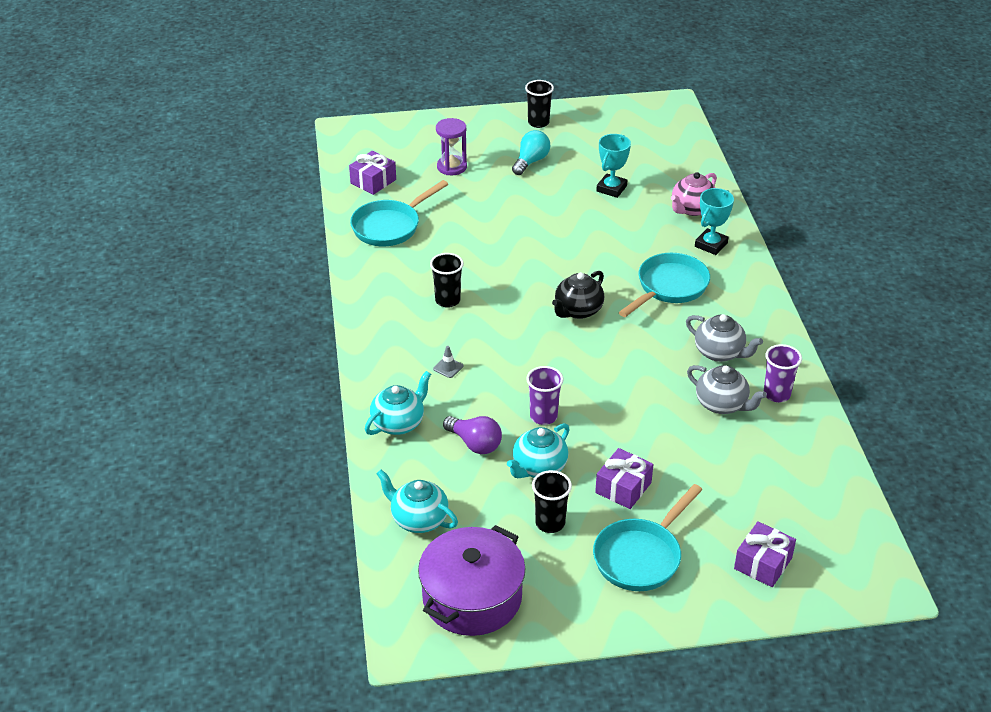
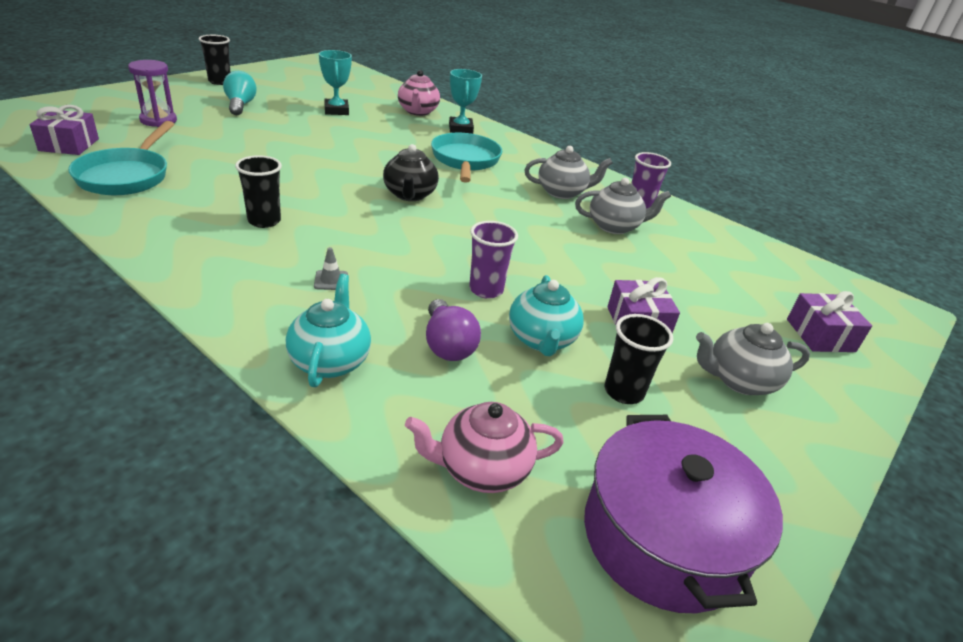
camera: 45 degrees left, 5 degrees down
turquoise teapot [376,470,458,533] -> pink teapot [405,402,564,493]
purple light bulb [443,416,502,454] -> purple light bulb turned 75 degrees clockwise [426,299,481,361]
turquoise pan [593,484,702,591] -> grey teapot [696,323,810,395]

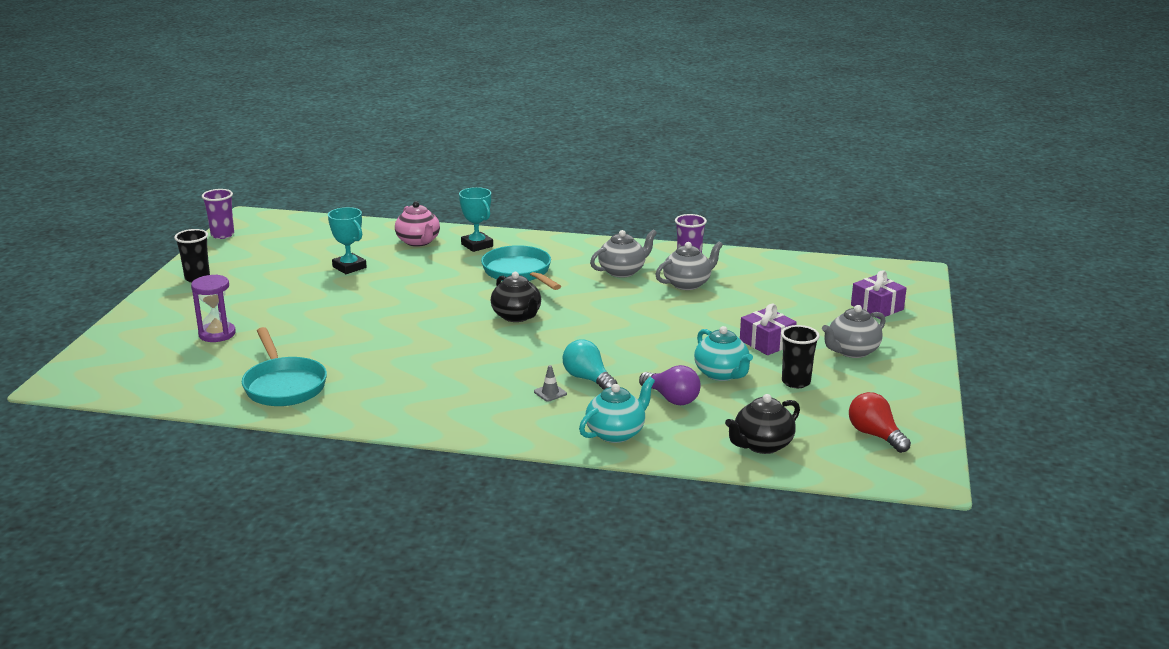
camera: 25 degrees left, 10 degrees down
purple gift [30,105,99,155] -> none
turquoise light bulb [223,71,256,115] -> turquoise light bulb moved to [563,340,617,390]
black cup [235,155,282,228] -> none
turquoise teapot [286,274,371,387] -> turquoise teapot turned 75 degrees clockwise [579,377,655,443]
pink teapot [405,402,564,493] -> black teapot [725,394,800,454]
purple cup [469,221,518,299] -> purple cup moved to [202,189,234,239]
purple pot [584,415,783,613] -> red light bulb [849,392,911,453]

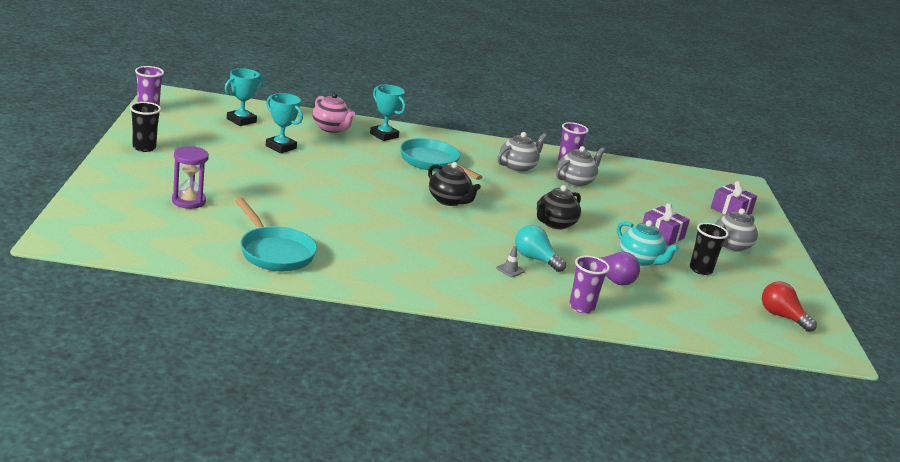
camera: 15 degrees left, 0 degrees up
turquoise teapot [579,377,655,443] -> purple cup [569,255,610,314]
black teapot [725,394,800,454] -> black teapot moved to [537,185,581,229]
none -> turquoise trophy [225,68,263,126]

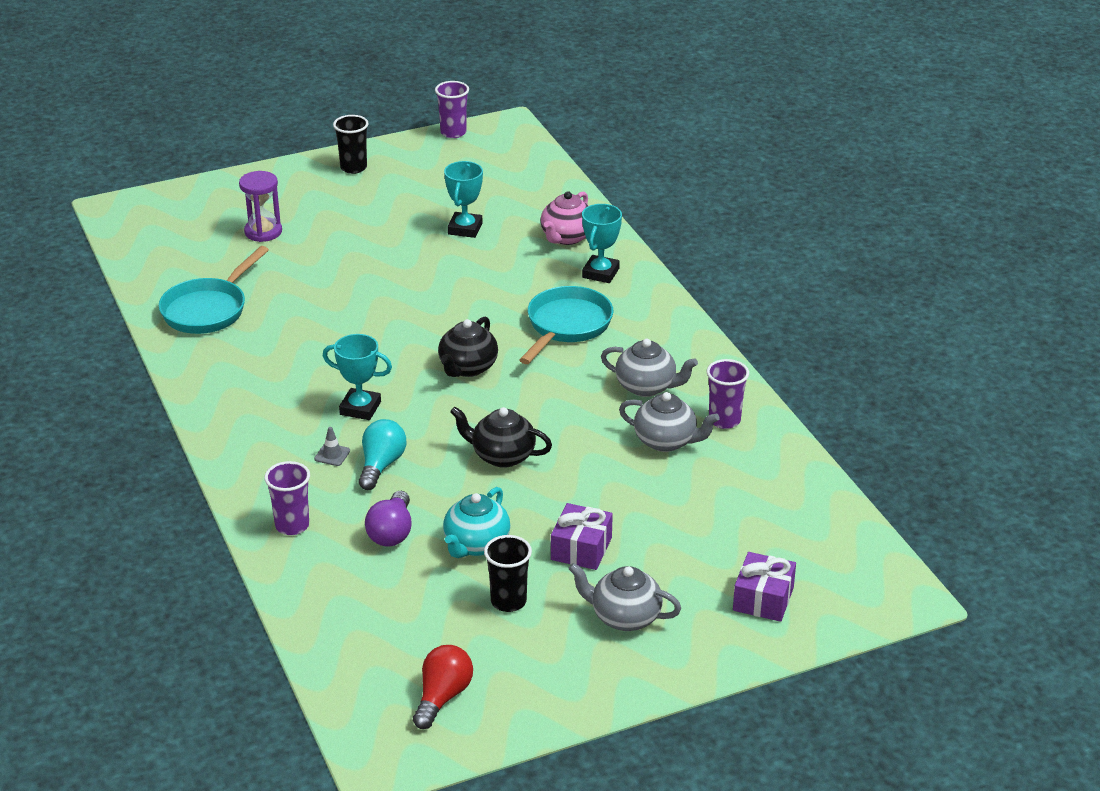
camera: 70 degrees right, 10 degrees up
turquoise trophy [225,68,263,126] -> turquoise trophy moved to [323,334,392,420]

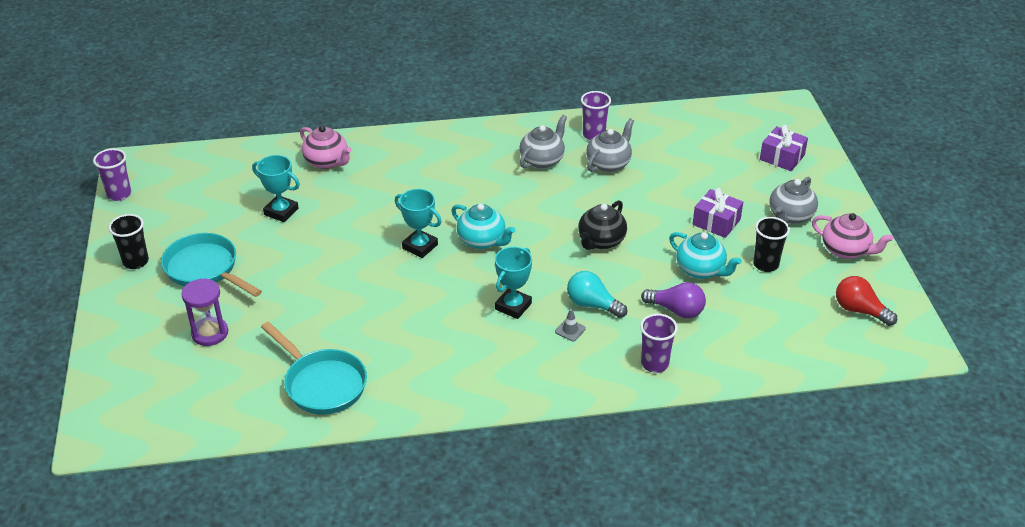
camera: 75 degrees left, 5 degrees up
black teapot [438,317,498,377] -> turquoise teapot [451,204,515,249]
turquoise pan [519,286,613,364] -> turquoise pan moved to [161,233,262,297]
turquoise trophy [582,204,622,283] -> turquoise trophy moved to [395,189,442,258]
none -> pink teapot [812,213,893,259]

